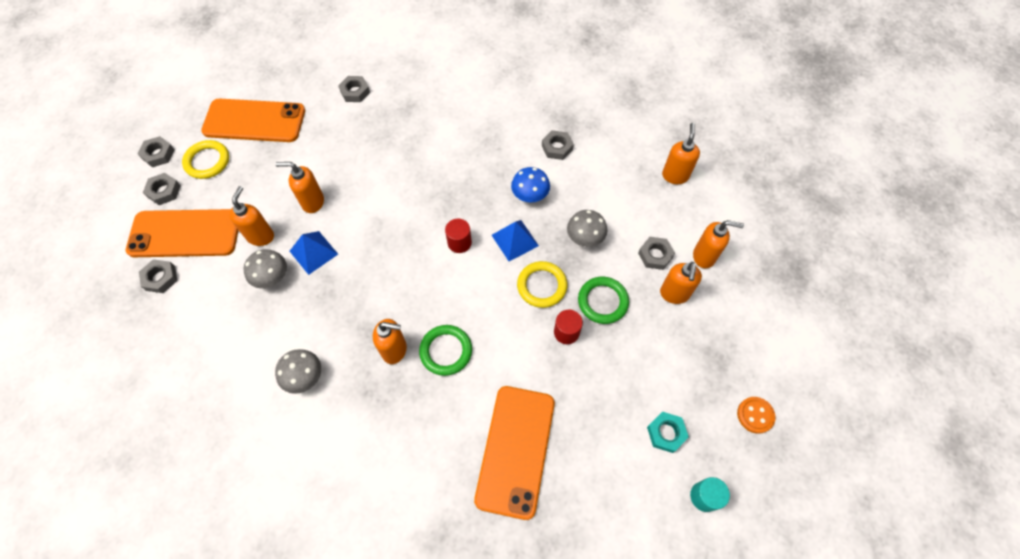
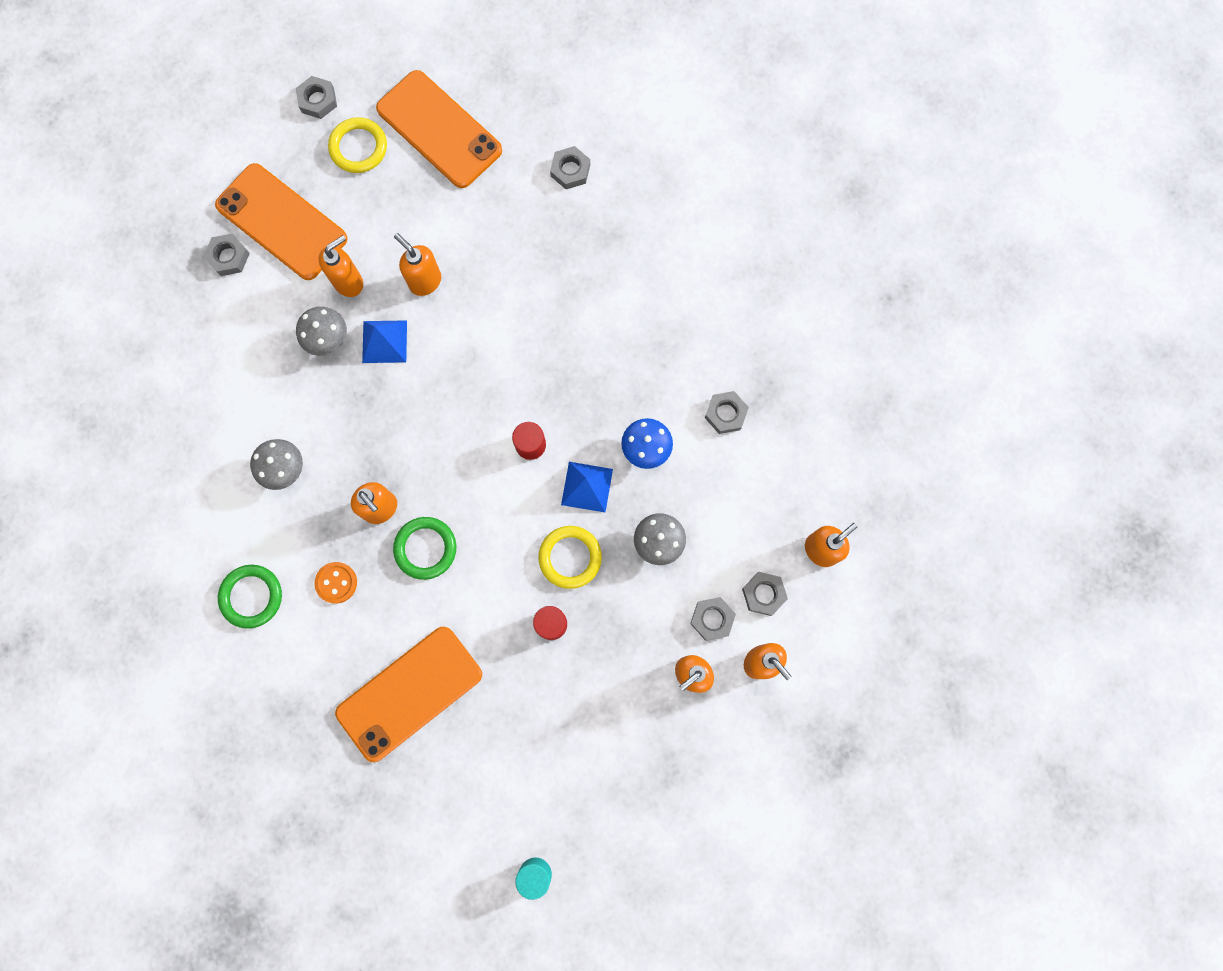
camera: 40 degrees right, 15 degrees up
grey nut [143,173,181,205] -> grey nut moved to [742,572,788,616]
green ring [578,277,629,324] -> green ring moved to [218,565,282,629]
turquoise nut [647,412,689,453] -> none
orange button [737,397,776,434] -> orange button moved to [315,562,357,604]

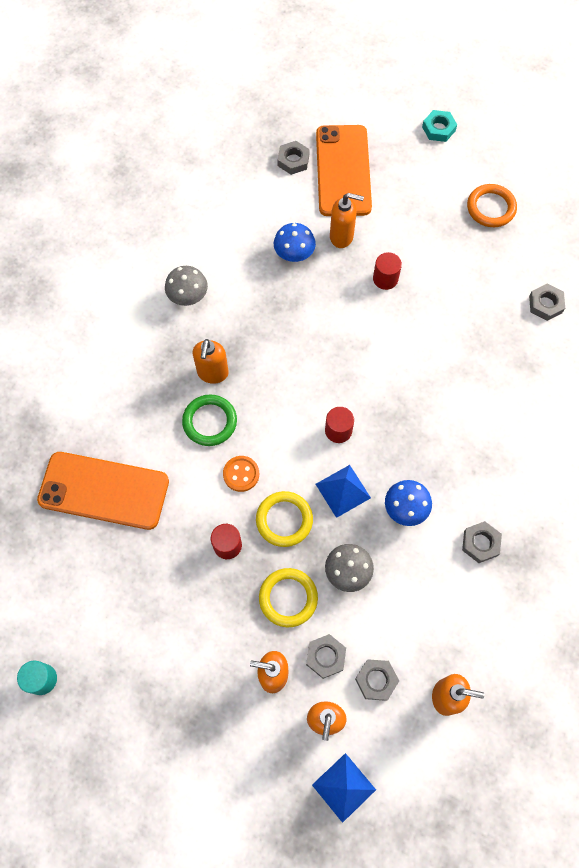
camera: 50 degrees right, 10 degrees down
green ring [218,565,282,629] -> none
grey nut [296,76,337,119] -> turquoise nut [422,110,457,142]
grey mushroom [296,307,347,356] -> blue mushroom [274,223,316,262]
orange button [315,562,357,604] -> orange button moved to [223,456,259,492]
yellow ring [328,117,387,173] -> yellow ring moved to [259,568,318,627]
blue pyramid [362,320,407,363] -> blue pyramid moved to [312,753,376,823]
orange phone [376,70,502,188] -> orange ring [467,184,517,227]
orange soap dispenser [394,233,441,296] -> red cylinder [373,252,402,290]

